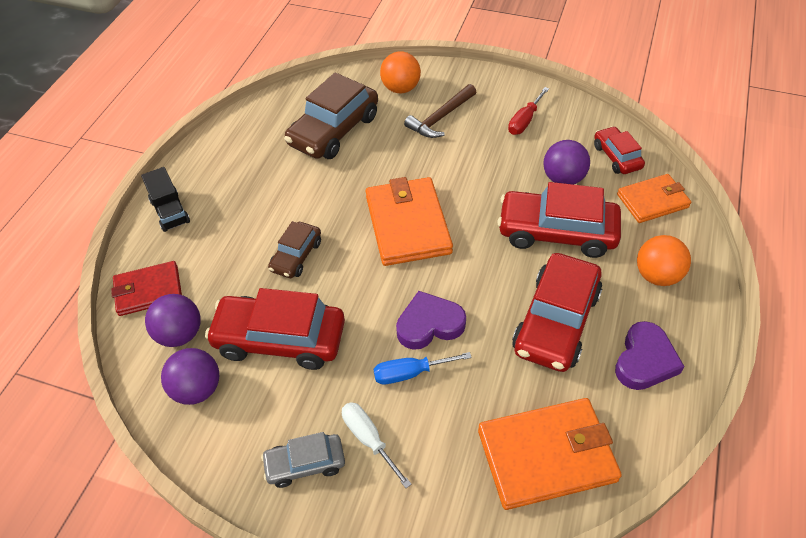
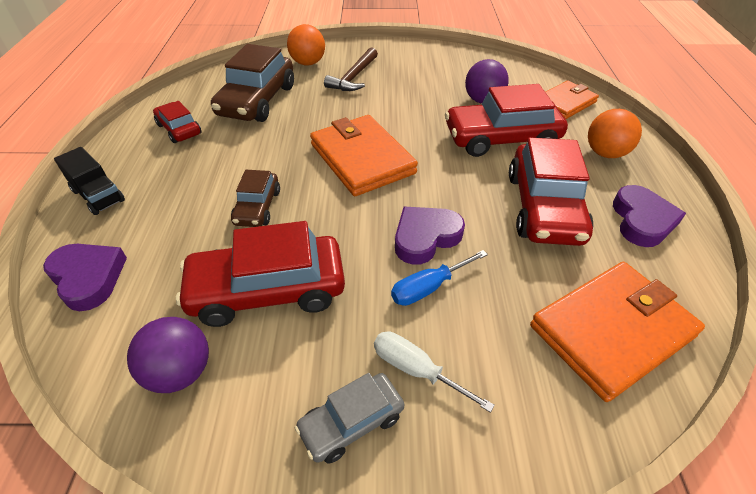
camera: 20 degrees left, 5 degrees down
red wallet [111,261,182,316] -> purple heart [43,244,127,311]
purple ball [145,294,200,347] -> none
red screwdriver [508,87,549,135] -> none
red car [594,126,645,174] -> red car moved to [153,101,201,143]

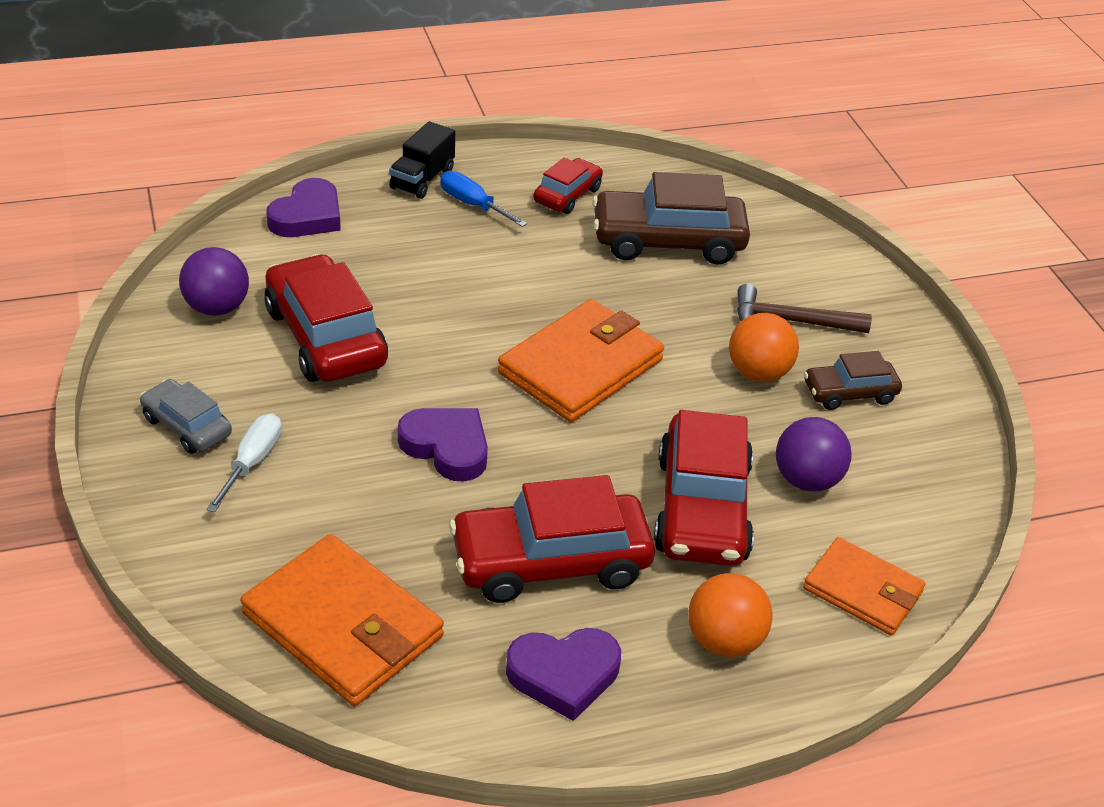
camera: 70 degrees right, 5 degrees down
brown car [231,170,280,227] -> brown car moved to [804,351,902,410]
orange ball [287,24,325,65] -> orange ball moved to [729,313,799,382]
blue screwdriver [391,250,488,306] -> blue screwdriver moved to [440,171,527,227]
red car [445,84,568,157] -> red car turned 150 degrees counterclockwise [654,410,754,566]

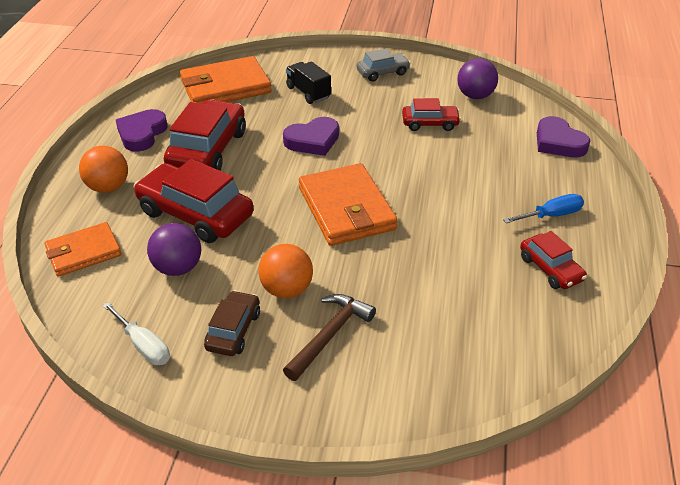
camera: 120 degrees right, 0 degrees up
white screwdriver [206,413,282,513] -> white screwdriver moved to [102,302,170,365]
red car [264,254,388,382] -> red car [402,98,461,131], size x0.55
black truck [389,121,455,199] -> black truck moved to [286,62,331,104]
brown car [592,172,750,265] -> none

